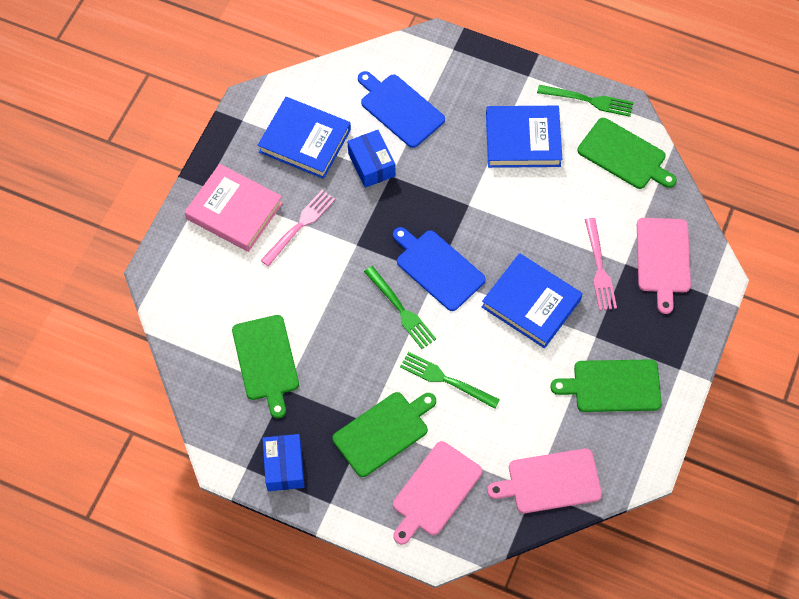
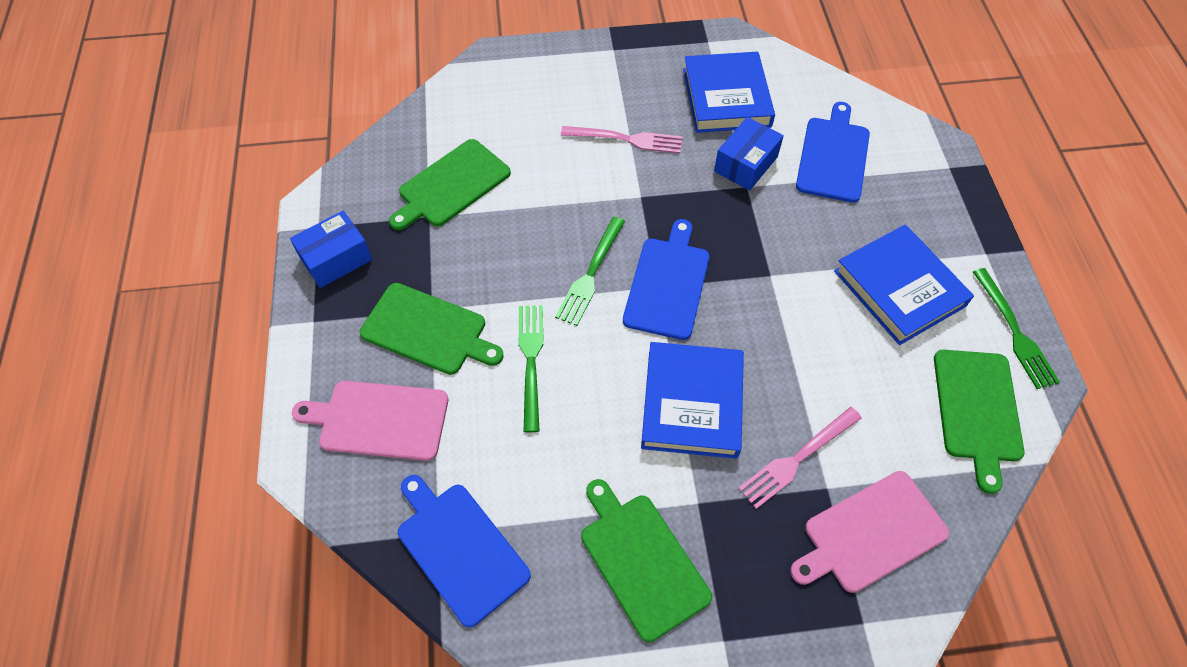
camera: 60 degrees right, 5 degrees down
pink book [185,164,283,252] -> none
pink cutting board [487,448,602,513] -> blue cutting board [398,475,531,628]

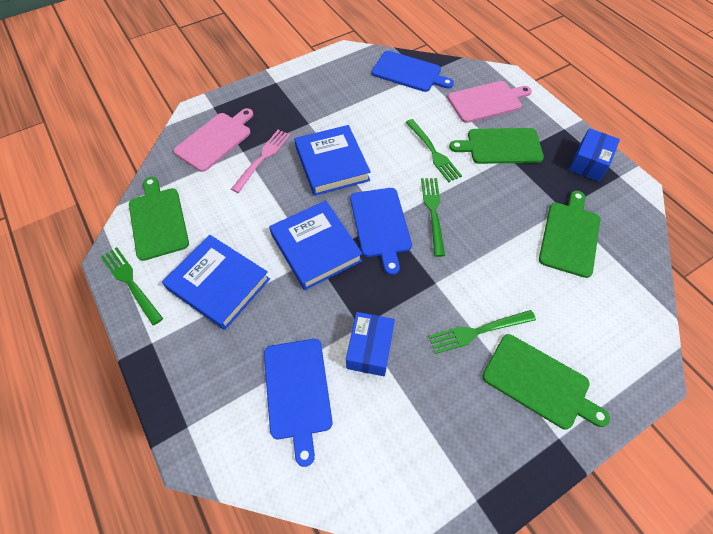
camera: 155 degrees right, 0 degrees up
pink fork [561,126,682,154] -> green fork [428,310,536,354]
green cutting board [581,479,712,642] -> green cutting board moved to [482,334,610,429]
blue book [683,52,775,133] -> blue book moved to [269,200,363,290]

